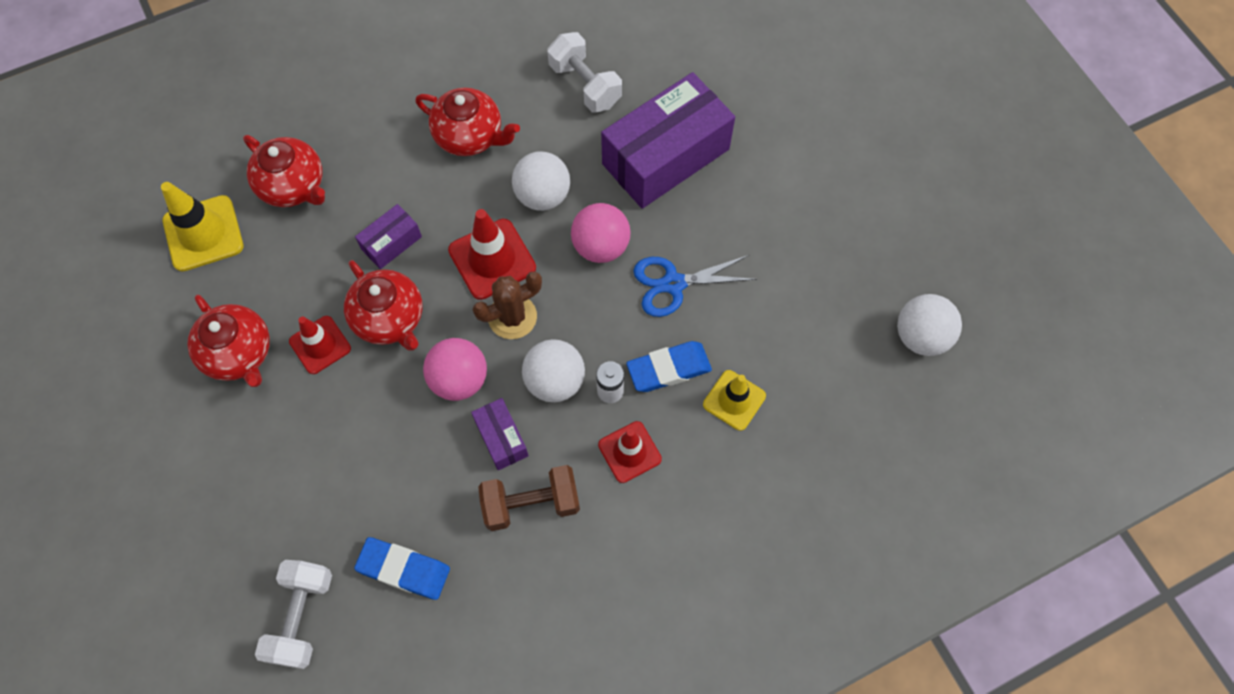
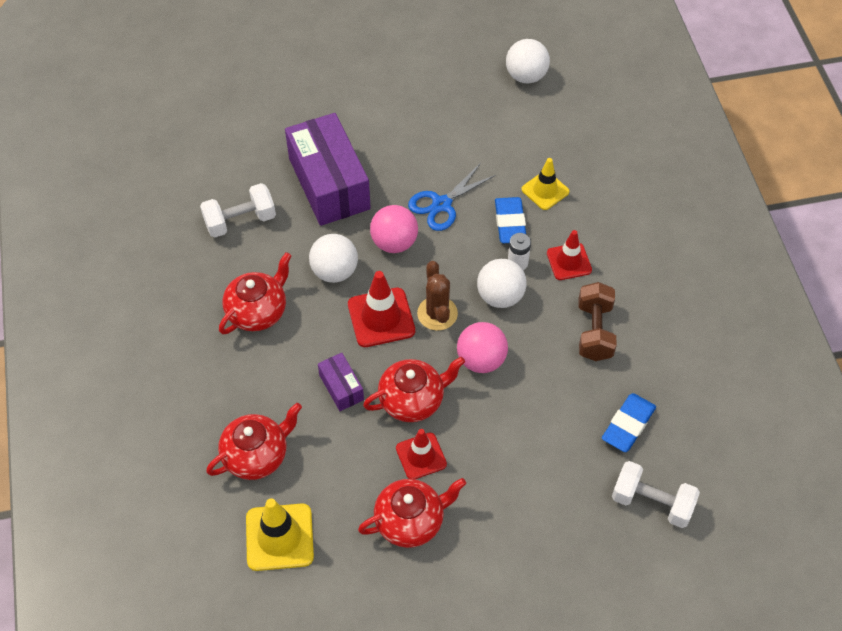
camera: 75 degrees left, 10 degrees down
purple box [471,398,529,470] -> none
blue scissors [633,255,757,317] -> blue scissors turned 45 degrees clockwise [408,163,496,231]

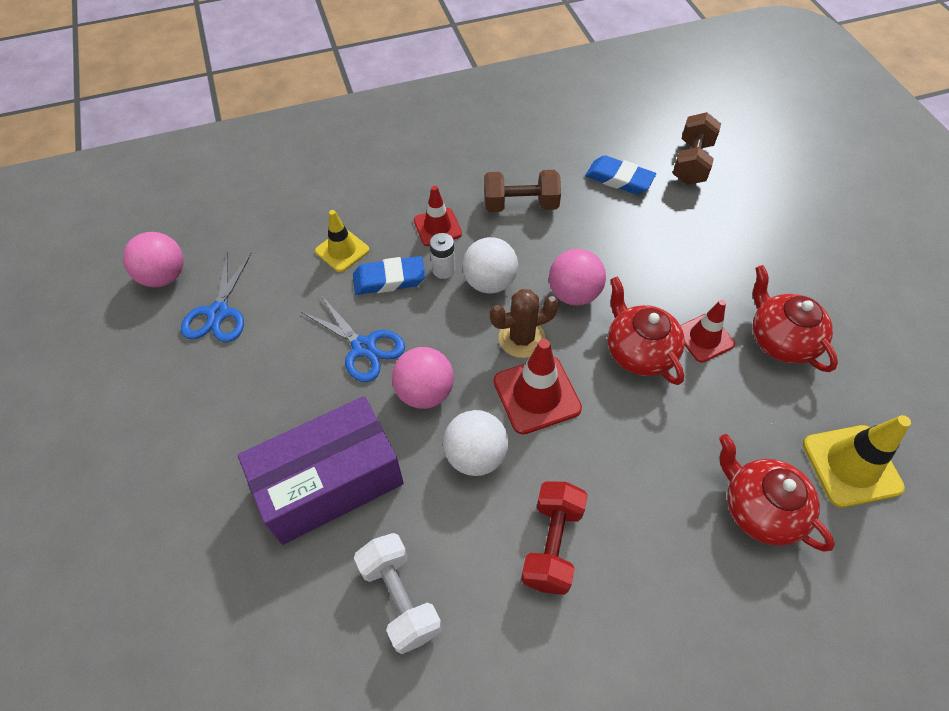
camera: 95 degrees left, 0 degrees up
red teapot [219,252,292,334] -> red dumbbell [521,481,588,595]
purple box [318,353,364,411] -> none
white ball [506,39,550,83] -> pink ball [123,232,184,287]
white dumbbell [612,461,700,528] -> brown dumbbell [673,112,721,185]
none -> blue scissors [181,253,252,342]

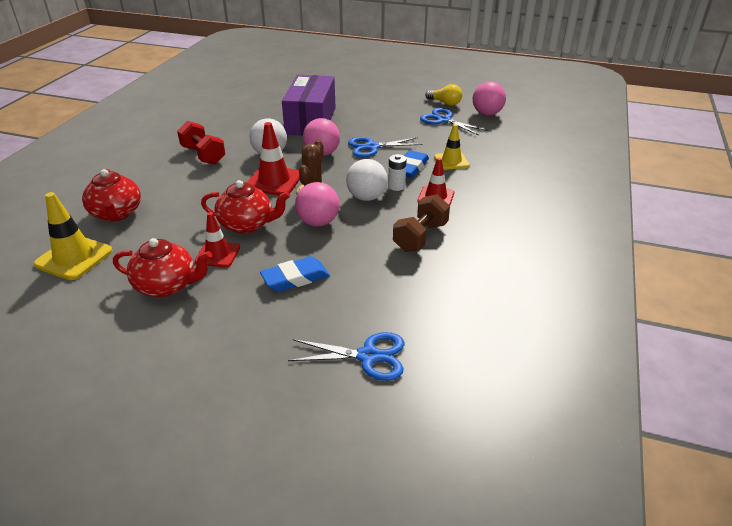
camera: 125 degrees right, 20 degrees down
white dumbbell [354,533,442,654] -> none
blue eraser [585,155,656,194] -> blue eraser moved to [260,256,330,292]
brown dumbbell [673,112,721,185] -> blue scissors [288,332,404,381]
red teapot [719,434,835,552] -> red teapot turned 75 degrees clockwise [82,169,141,222]
none -> yellow light bulb [425,84,462,106]

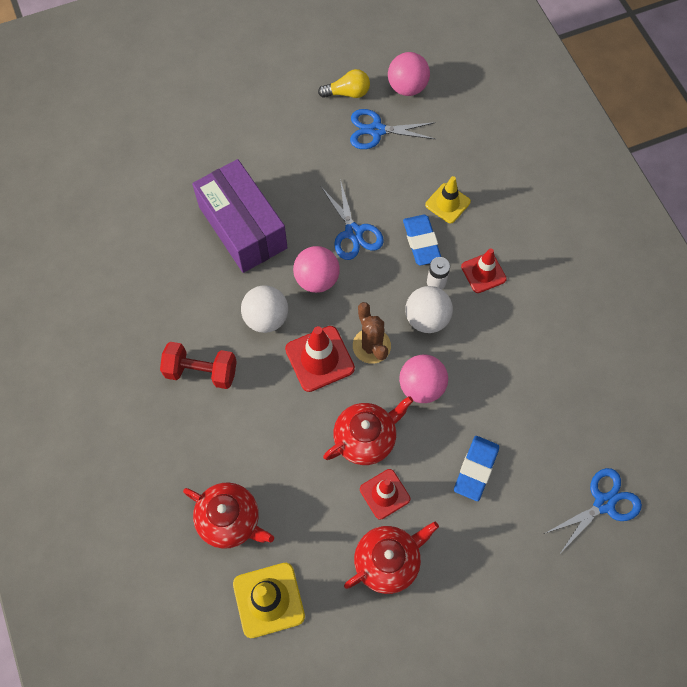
camera: 40 degrees left, 30 degrees up
blue scissors [348,137,423,157] -> blue scissors turned 60 degrees counterclockwise [321,179,384,260]
brown dumbbell [393,194,450,252] -> none

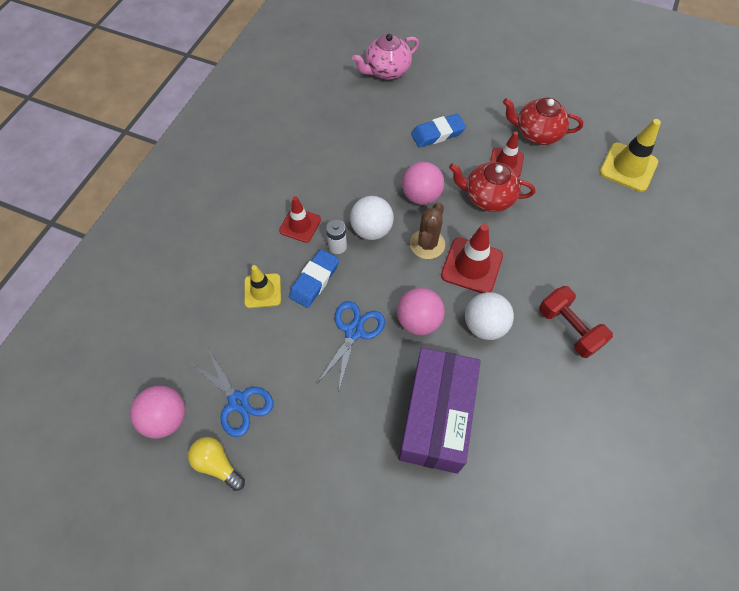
camera: 135 degrees left, 5 degrees down
red teapot [183,483,274,549] -> none
blue scissors [544,468,642,552] -> pink teapot [352,34,419,80]

